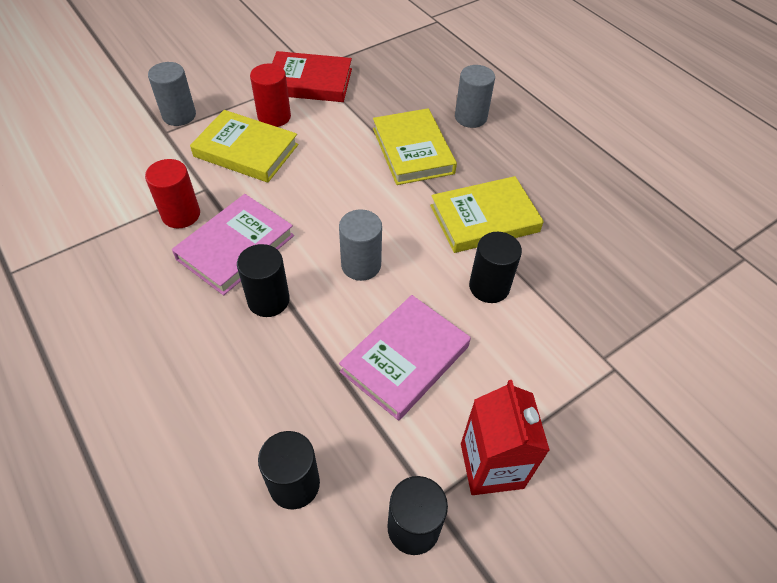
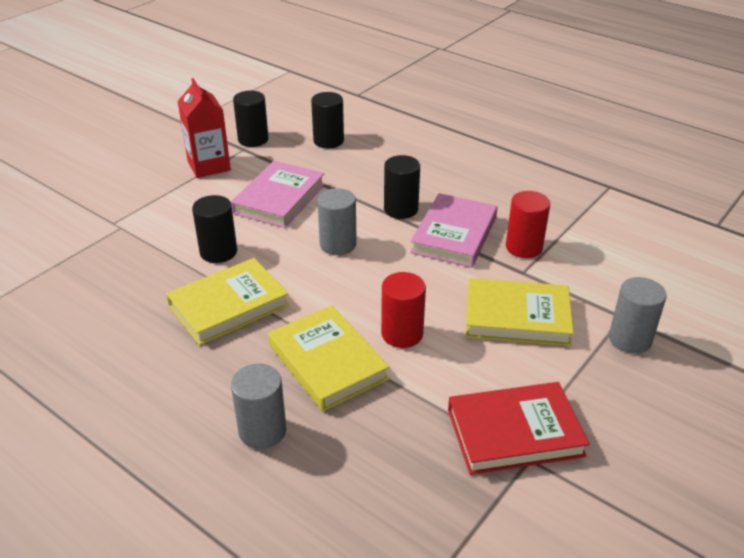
camera: 165 degrees right, 15 degrees down
red cylinder [250,63,291,127] -> red cylinder moved to [381,272,426,348]

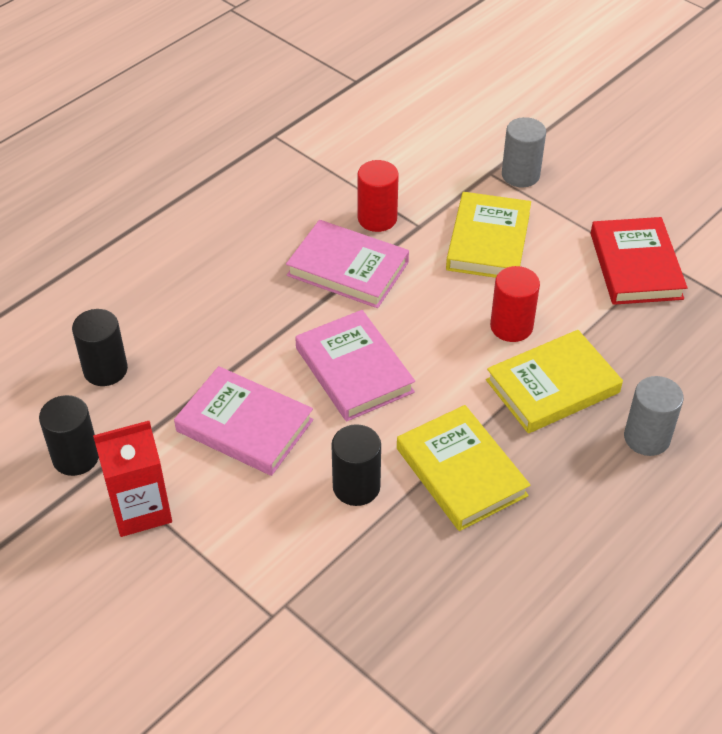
camera: 85 degrees left, 10 degrees up
grey cylinder [317,188,357,255] -> pink book [295,310,415,421]
black cylinder [384,155,420,219] -> none

